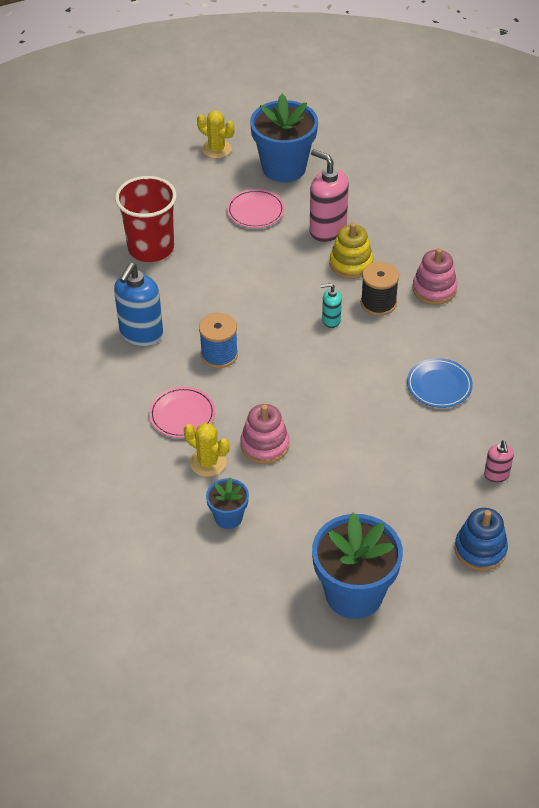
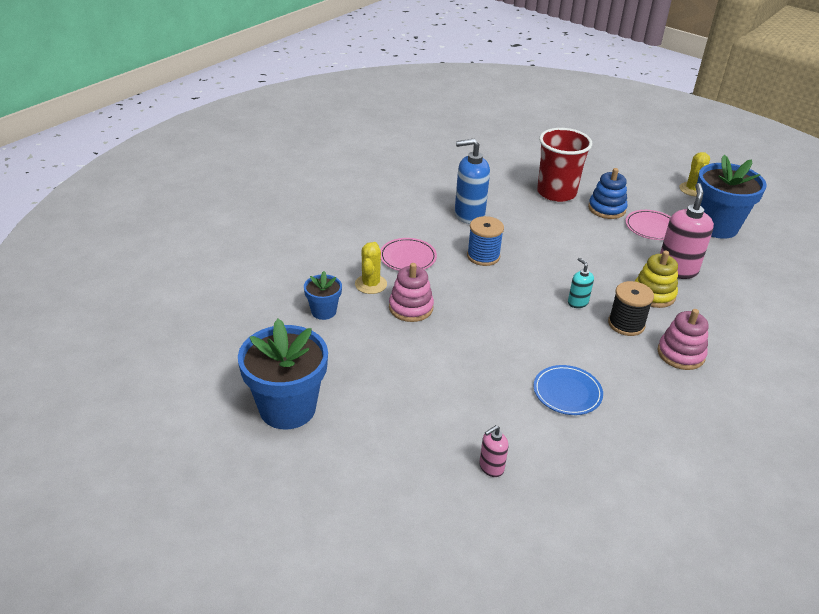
camera: 60 degrees right, 10 degrees down
blue stacking toy [454,508,508,571] -> blue stacking toy moved to [588,168,627,219]

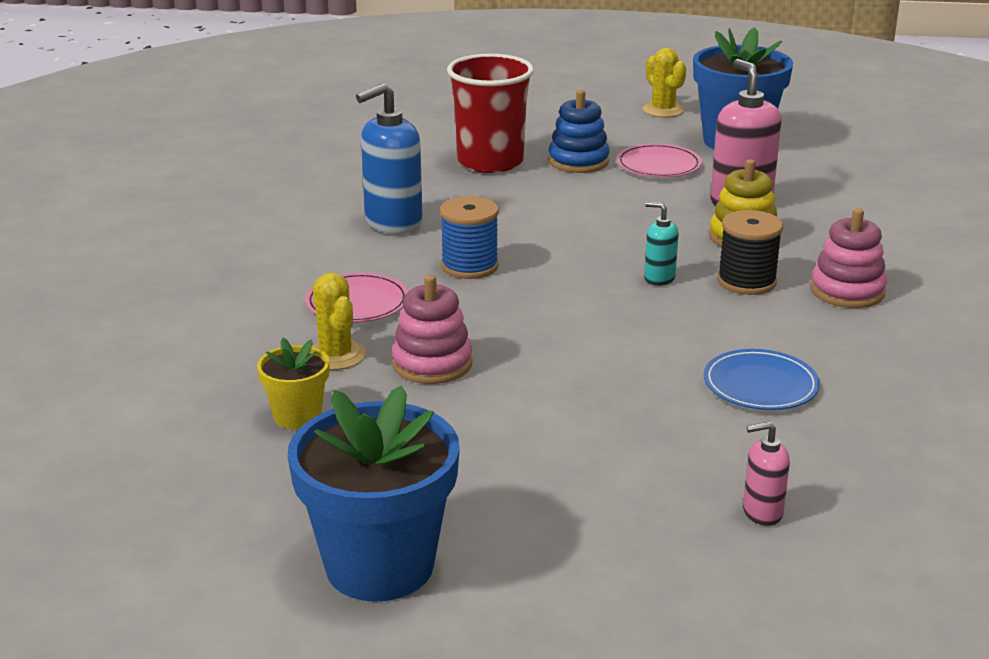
camera: 30 degrees left, 10 degrees down
blue flower pot [304,271,342,320] -> yellow flower pot [257,338,330,429]
pink soap dispenser [479,425,508,477] -> pink soap dispenser turned 60 degrees clockwise [743,422,790,526]

